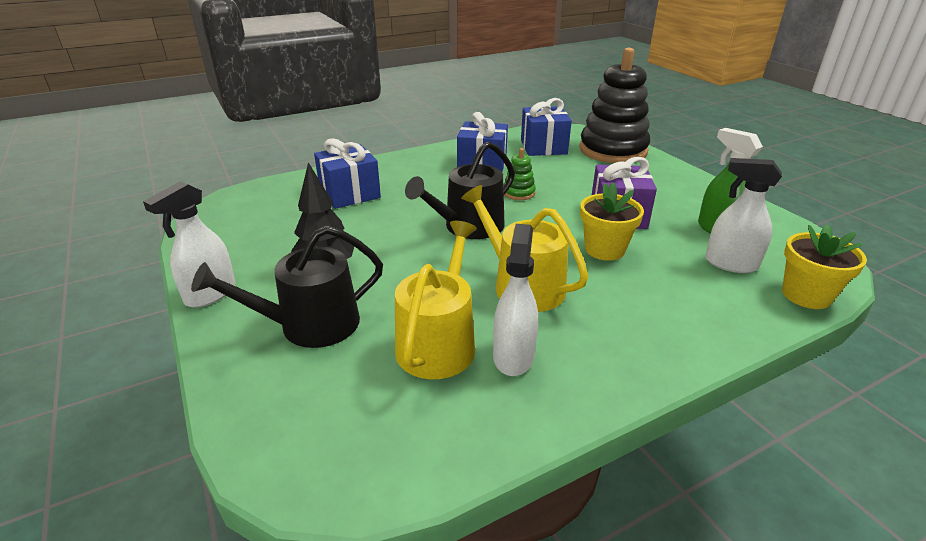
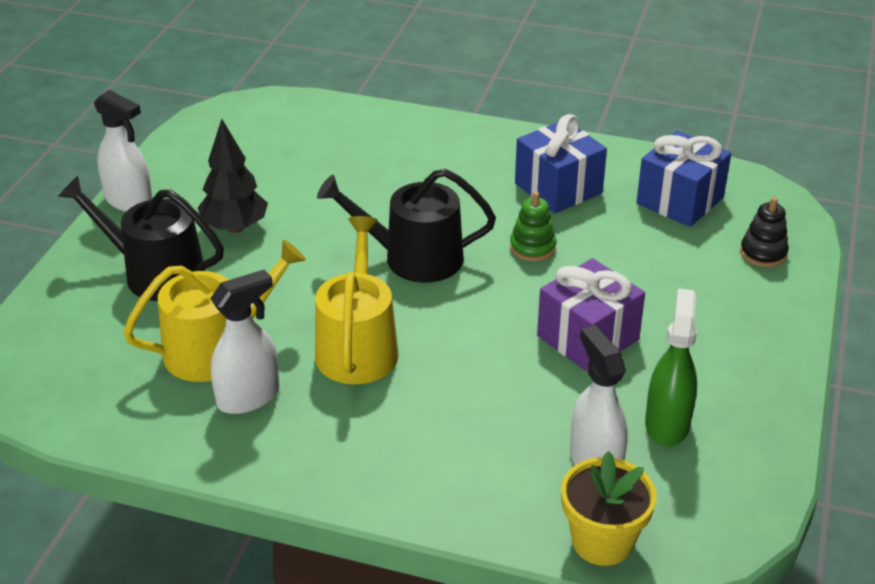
camera: 45 degrees right, 5 degrees up
white spray bottle [143,181,235,308] -> white spray bottle turned 135 degrees counterclockwise [94,90,153,212]
blue gift [314,138,381,209] -> none
black stacking toy [579,48,650,163] -> black stacking toy [740,197,789,267], size x0.42
yellow flower pot [580,182,644,261] -> none

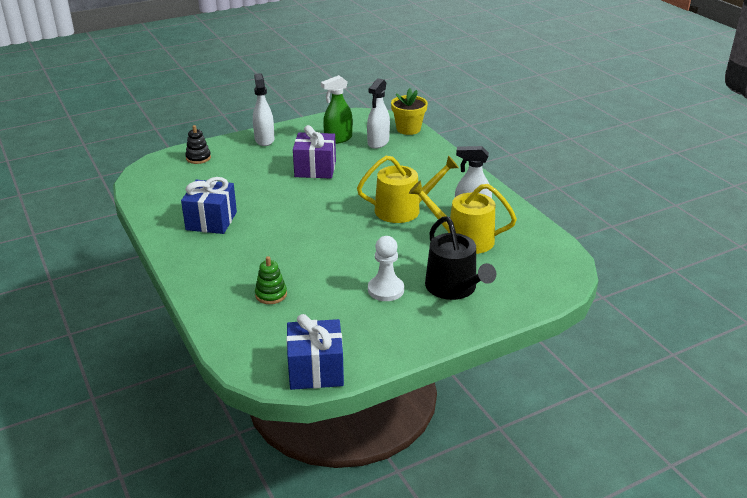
camera: 135 degrees left, 5 degrees down
white spray bottle [94,90,153,212] -> white spray bottle moved to [253,73,274,146]
black tree [198,119,268,233] -> white pawn [368,236,404,301]
yellow watering can [315,216,399,384] -> yellow watering can turned 150 degrees counterclockwise [357,155,459,223]
black watering can [317,169,496,283] -> none
green stacking toy [510,191,557,262] -> green stacking toy moved to [255,256,287,304]
blue gift [636,131,731,227] -> blue gift moved to [286,314,344,390]

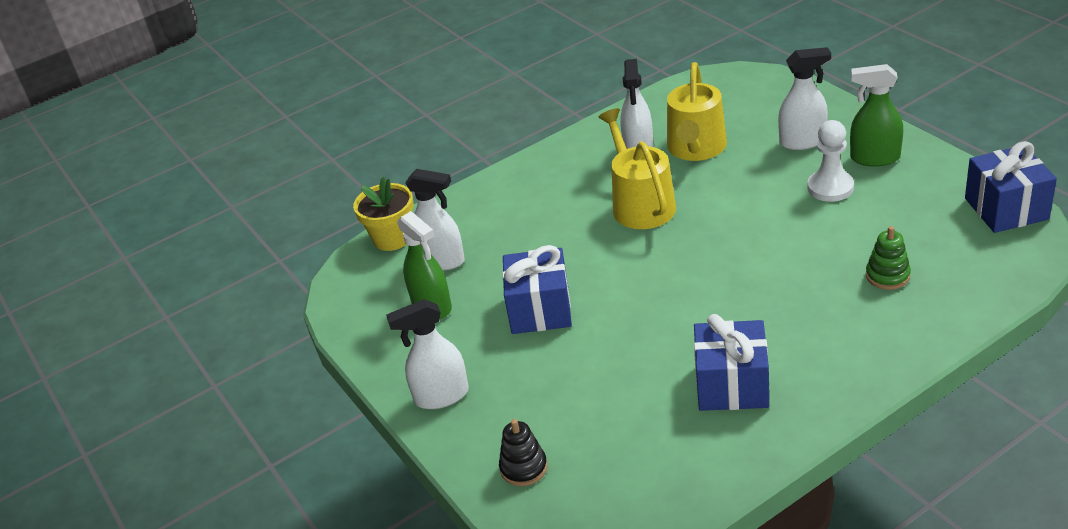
camera: 90 degrees left, 5 degrees up
purple gift [293,125,336,179] -> blue gift [502,245,572,334]
black watering can [425,216,496,300] -> white spray bottle [778,47,831,150]
none -> green spray bottle [850,64,903,167]

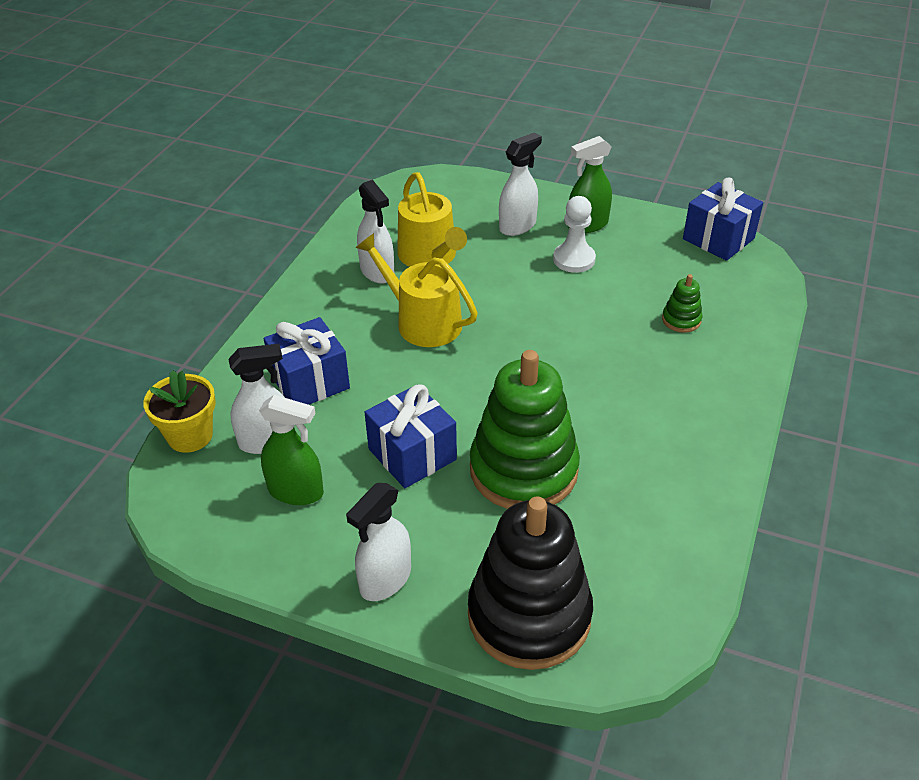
camera: 40 degrees left, 5 degrees up
black stacking toy [499,419,547,486] -> black stacking toy [468,497,593,670], size x2.40
blue gift [694,314,769,411] -> blue gift moved to [264,317,350,405]
none -> green stacking toy [470,350,580,509]

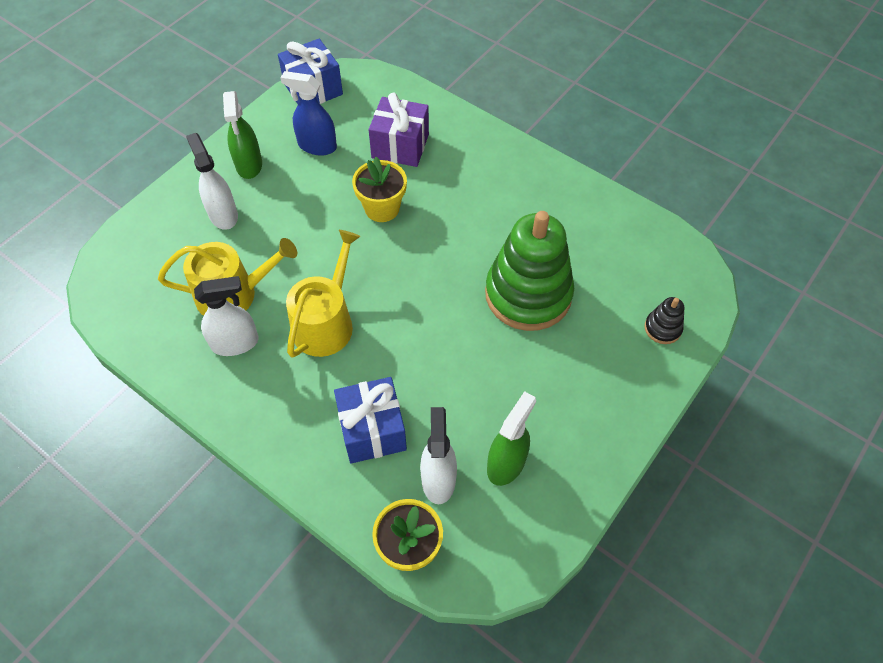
camera: 75 degrees left, 15 degrees up
white spray bottle [346,483,411,601] -> none
yellow watering can [356,233,478,347] -> yellow watering can turned 150 degrees clockwise [286,230,360,358]
blue gift [365,384,457,488] -> none
black stacking toy [468,497,593,670] -> black stacking toy [645,297,684,344], size x0.42
white pawn [553,196,596,273] -> none
green stacking toy [662,274,702,333] -> purple gift [369,92,429,167]
none -> blue spray bottle [280,71,337,156]
none -> yellow flower pot [352,157,407,222]

